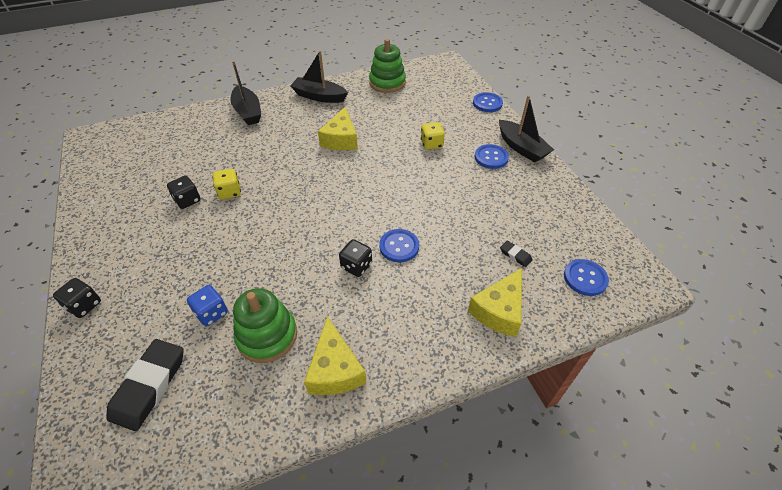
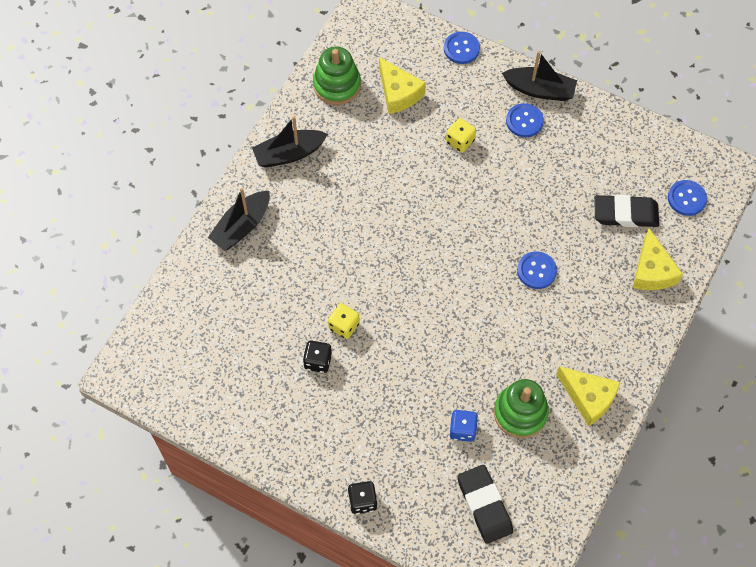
camera: 40 degrees left, 15 degrees up
black boat [230,61,261,125] -> black boat turned 105 degrees clockwise [208,188,270,251]
yellow cheese [318,106,358,150] -> yellow cheese moved to [379,57,426,114]
black dice [339,239,372,277] -> none
black eraser [500,241,533,267] -> black eraser [594,195,659,227], size x2.17

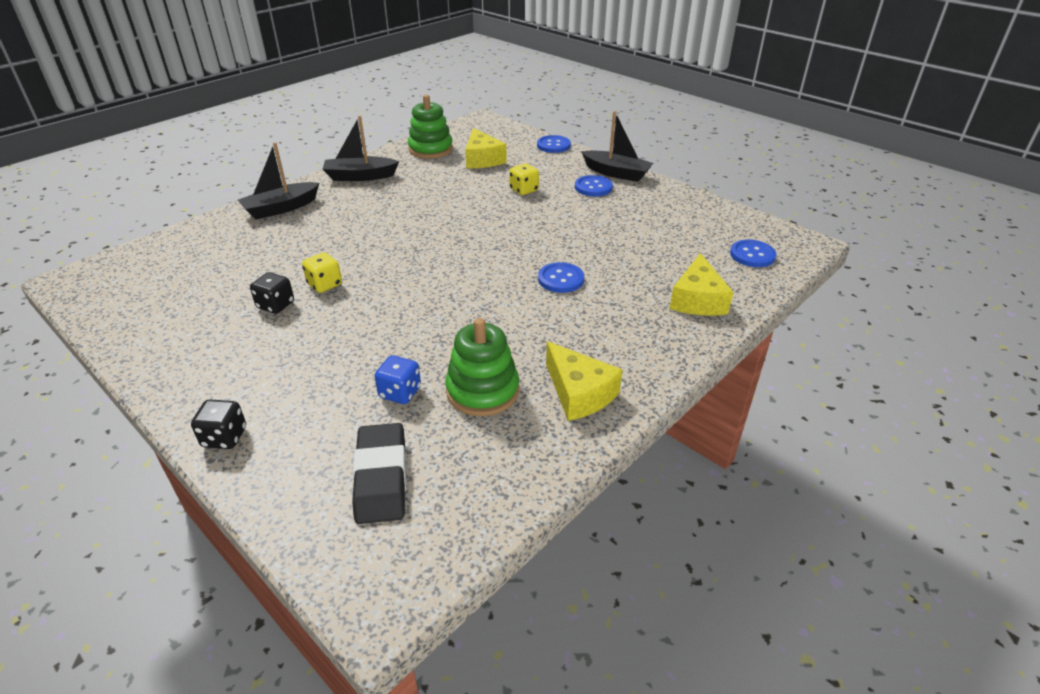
camera: 15 degrees right, 25 degrees down
black eraser [594,195,659,227] -> none

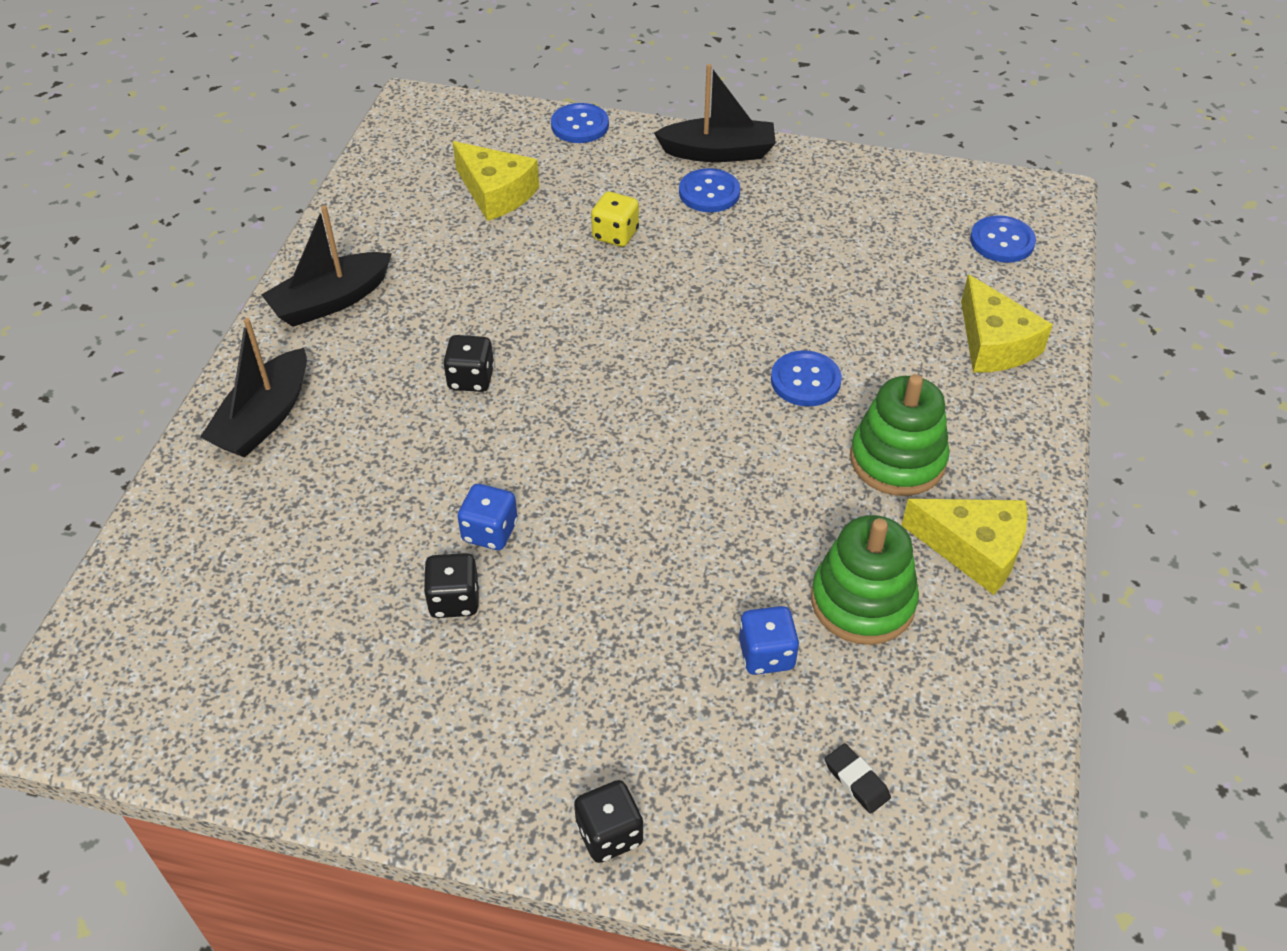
camera: 30 degrees left, 10 degrees up
yellow dice [302,252,342,293] -> blue dice [458,484,518,550]
black eraser [352,423,406,524] -> black eraser [825,743,891,814], size x0.46
green stacking toy [408,95,453,159] -> green stacking toy moved to [850,374,950,496]
none -> black dice [443,335,495,392]

